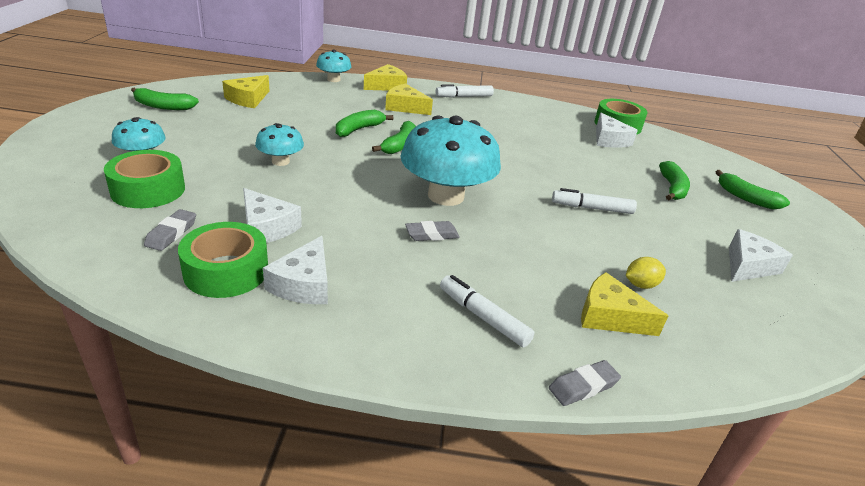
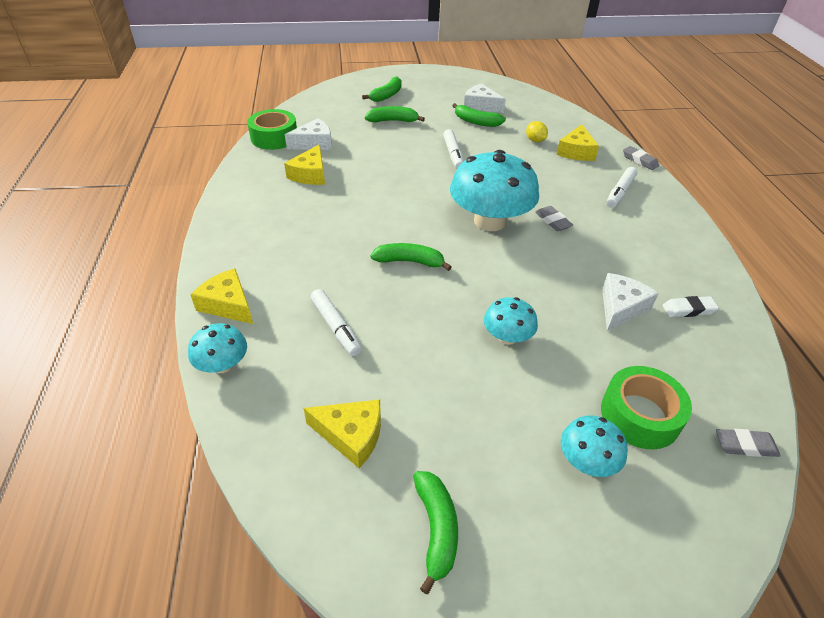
camera: 100 degrees left, 10 degrees up
grey eraser [144,209,196,251] -> grey eraser moved to [716,429,780,457]
green tape [178,222,268,298] -> white eraser [662,296,719,317]
white cheese [263,236,328,304] -> none
green banana [336,110,393,137] -> green banana moved to [452,103,506,127]
yellow cheese [385,83,433,115] -> yellow cheese moved to [284,144,325,185]
white marker [436,84,494,98] -> white marker moved to [310,289,362,356]

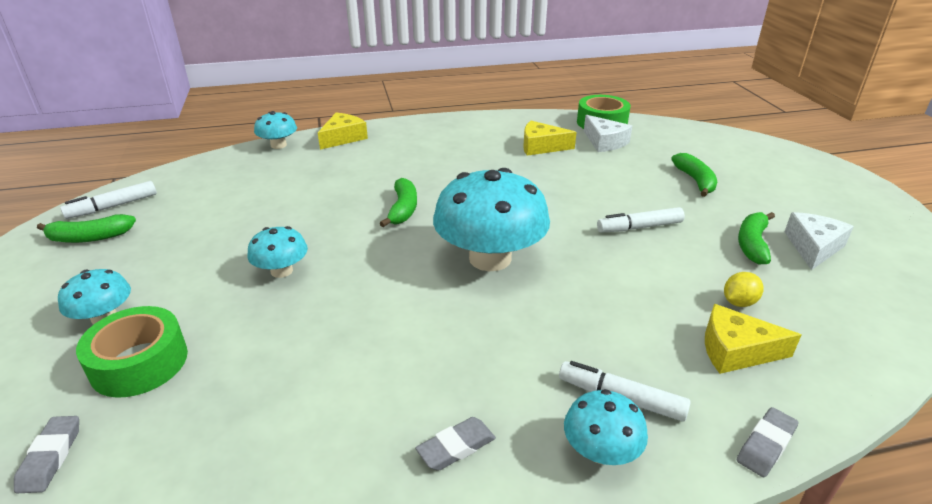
camera: 85 degrees right, 10 degrees down
yellow cheese [304,399,381,468] -> none
white marker [310,289,362,356] -> white marker moved to [60,181,157,219]
green banana [362,77,402,102] -> none
grey eraser [535,206,573,231] -> grey eraser moved to [415,417,496,471]
white cheese [602,273,659,331] -> none
white eraser [662,296,719,317] -> none
none -> turquoise mushroom [564,389,648,465]

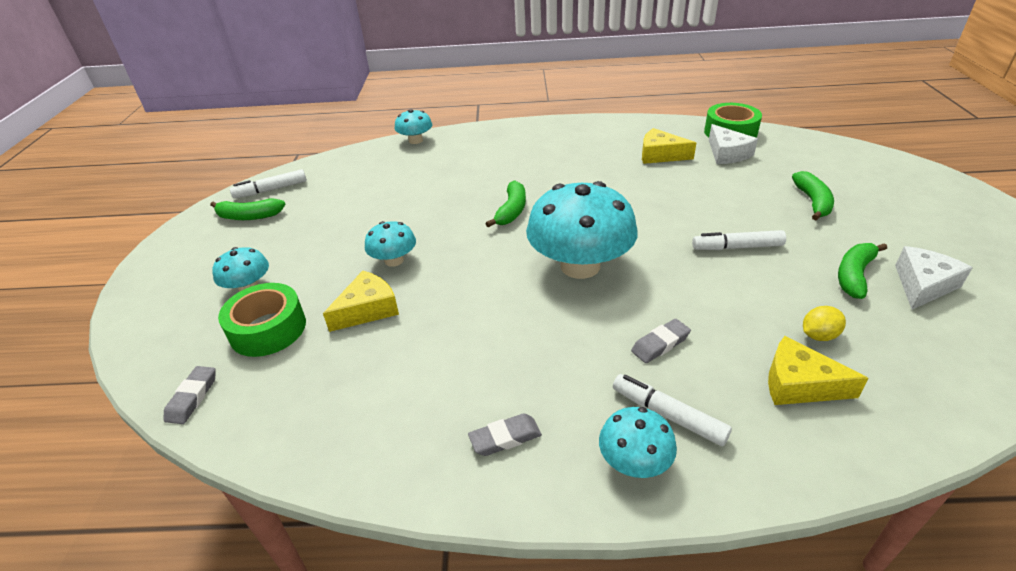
camera: 15 degrees right, 5 degrees up
yellow cheese [318,113,368,150] -> yellow cheese moved to [323,271,399,332]
grey eraser [737,407,798,477] -> grey eraser moved to [631,319,691,363]

